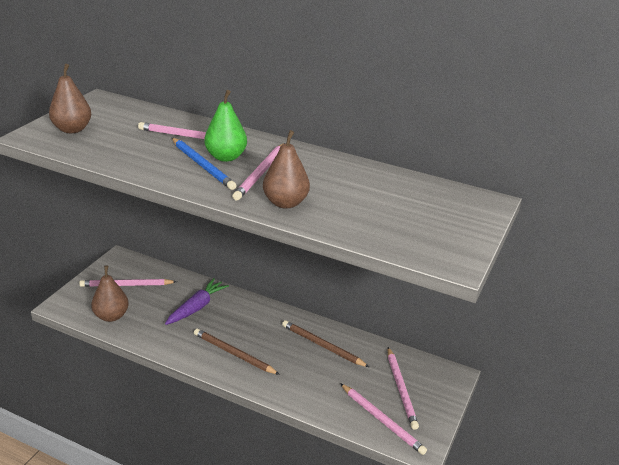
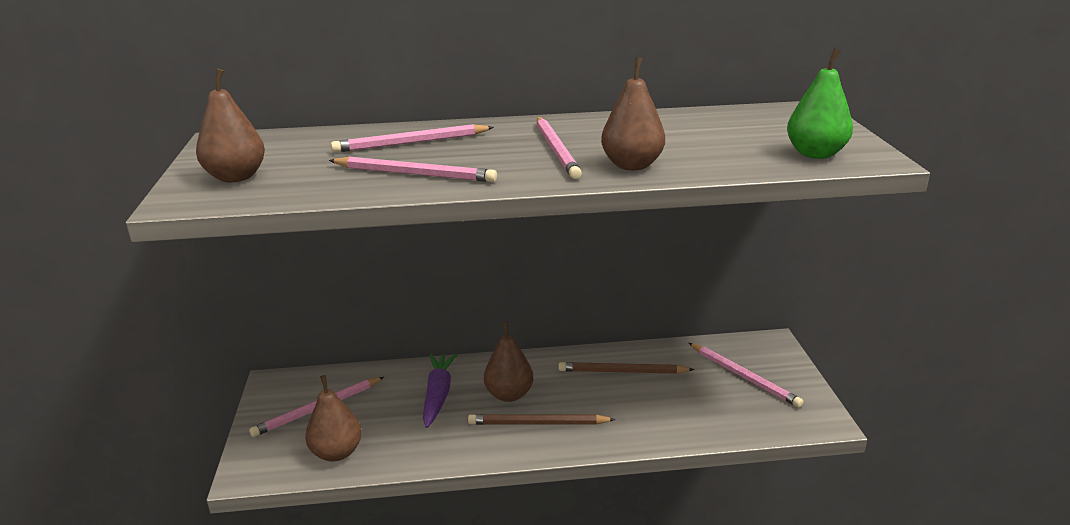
camera: 30 degrees left, 5 degrees down
blue pencil [172,138,237,190] -> none
green pear [204,90,247,162] -> green pear moved to [787,48,853,159]
pink pencil [340,383,427,455] -> pink pencil moved to [329,157,497,182]
none -> brown pear [484,322,534,402]

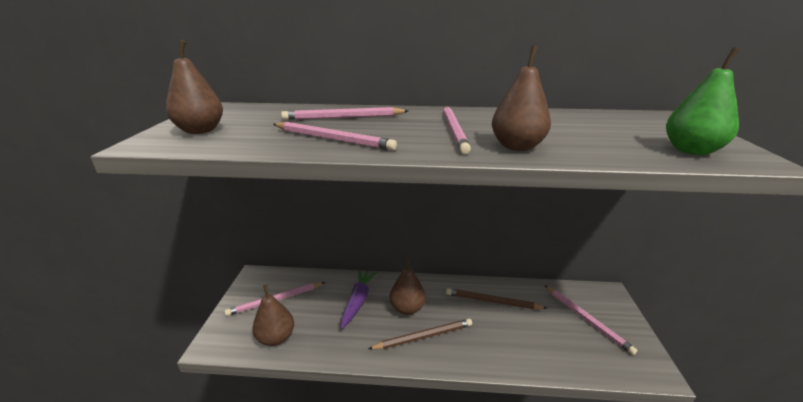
camera: 10 degrees right, 0 degrees up
brown pencil [468,414,616,425] -> brown pencil turned 150 degrees clockwise [368,319,472,350]

